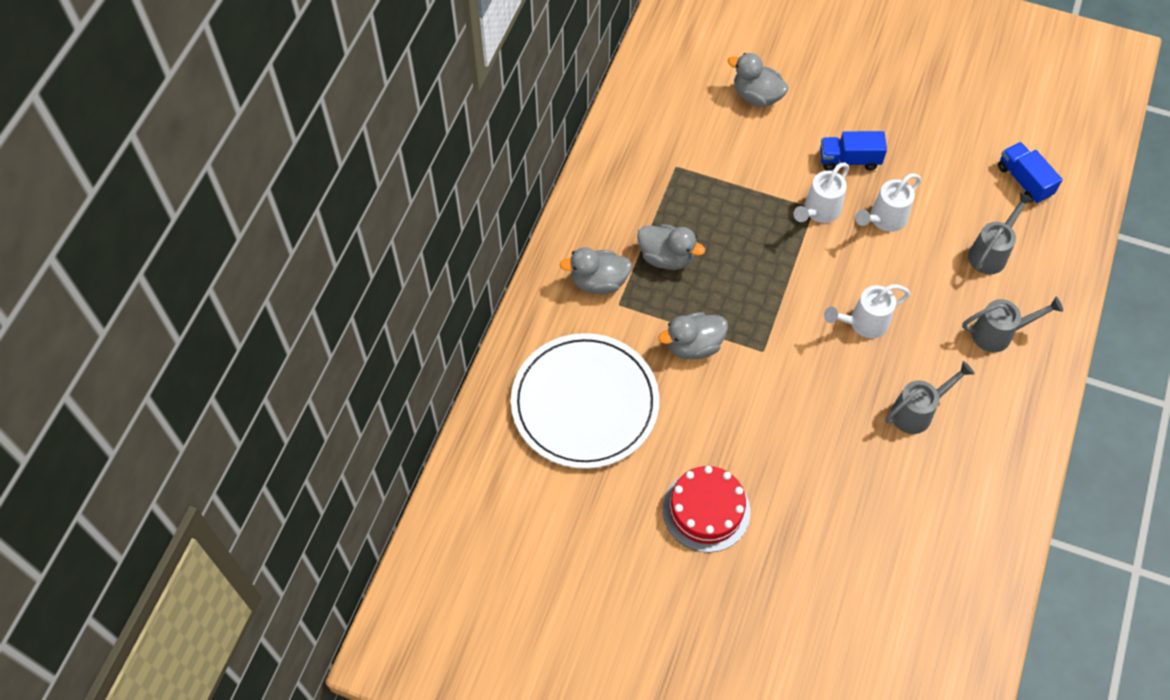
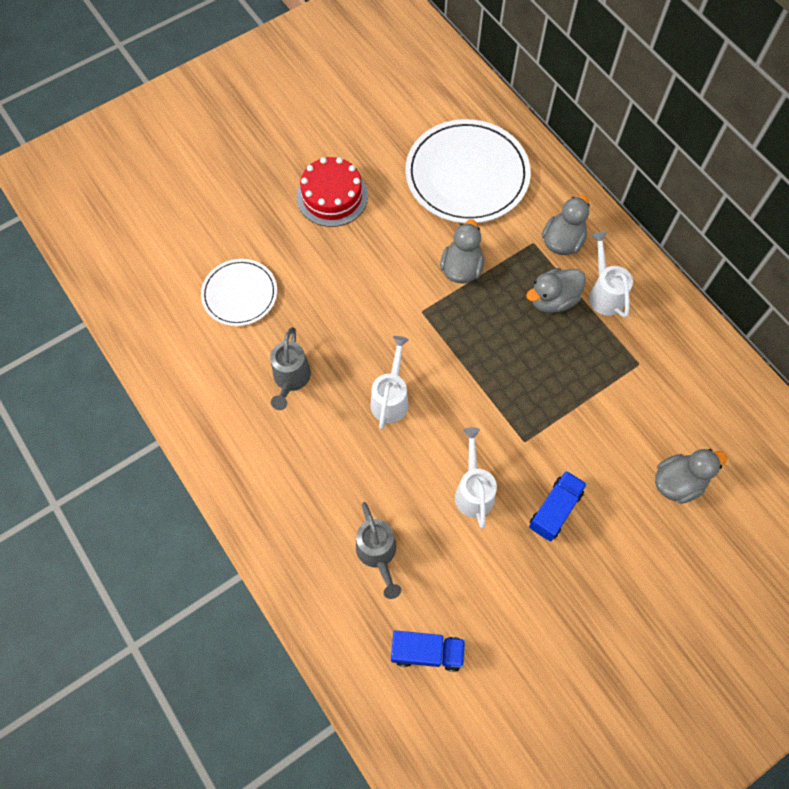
camera: 125 degrees right, 5 degrees up
white watering can [794,163,849,223] -> white watering can moved to [589,232,633,318]
grey watering can [962,297,1063,352] -> none
none -> white plate [201,259,277,326]

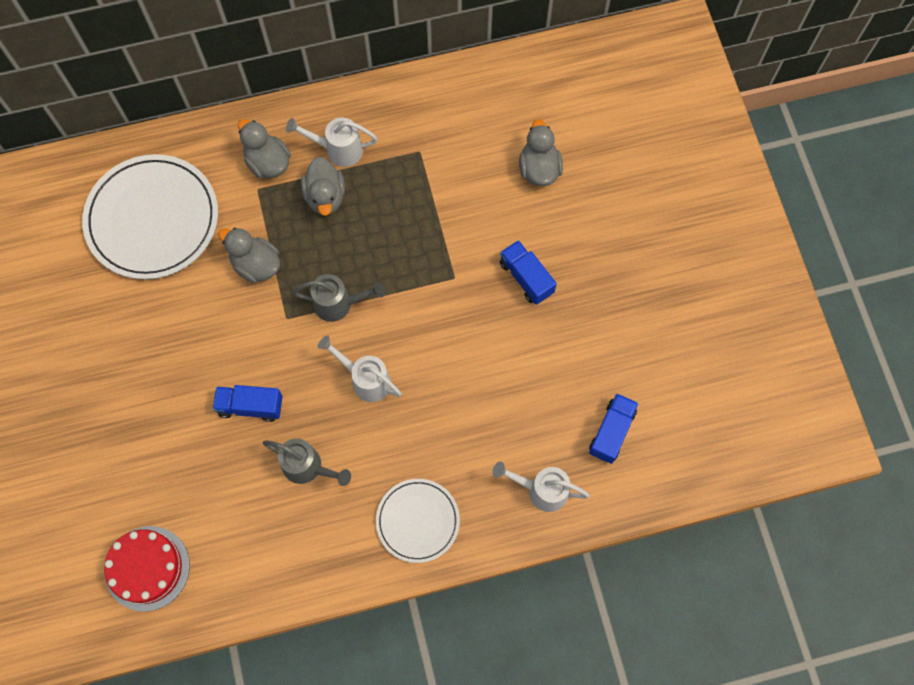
camera: 70 degrees left, 5 degrees up
white plate [201,259,277,326] -> white plate moved to [376,479,460,563]
red cake [297,157,368,227] -> red cake moved to [104,526,190,612]
grey watering can [356,502,401,599] -> grey watering can moved to [292,274,386,322]
white watering can [455,427,497,528] -> white watering can moved to [492,461,590,512]
none -> blue truck [213,385,283,422]

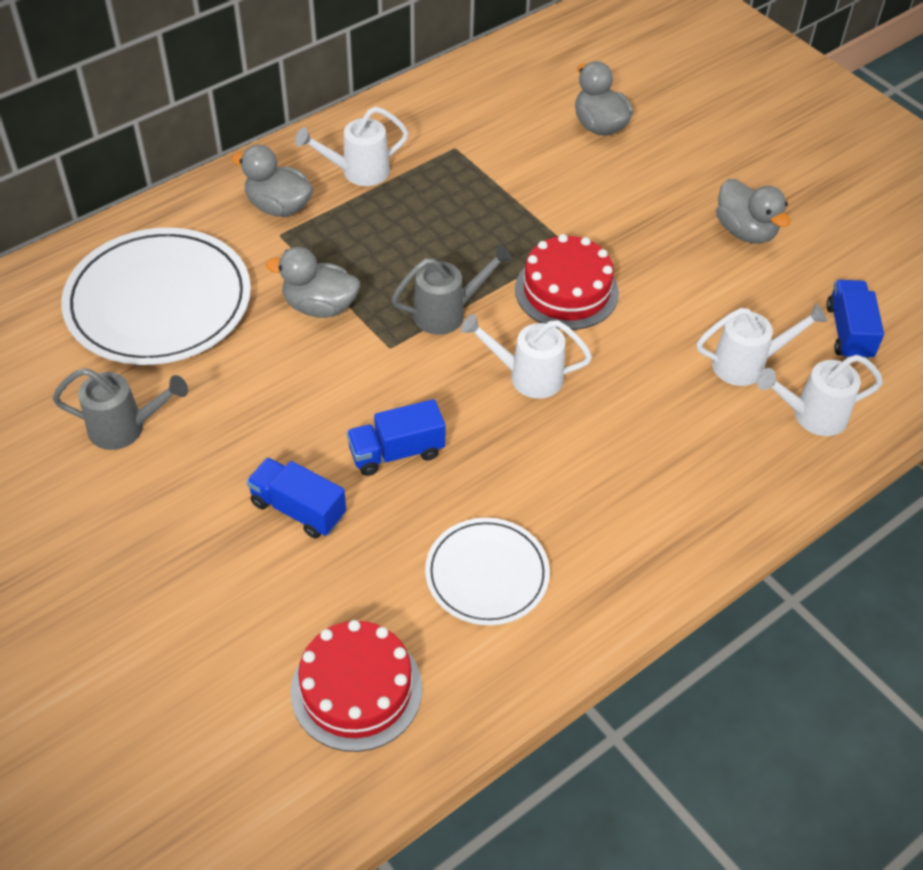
camera: 25 degrees left, 20 degrees down
grey watering can [263,438,351,486] -> grey watering can moved to [53,368,188,450]
grey duck [301,157,345,216] -> grey duck moved to [716,179,790,244]
white plate [376,479,460,563] -> white plate moved to [425,518,550,625]
blue truck [500,240,557,305] -> blue truck moved to [246,457,346,539]
none -> red cake [515,234,619,330]
none -> white watering can [697,303,827,386]

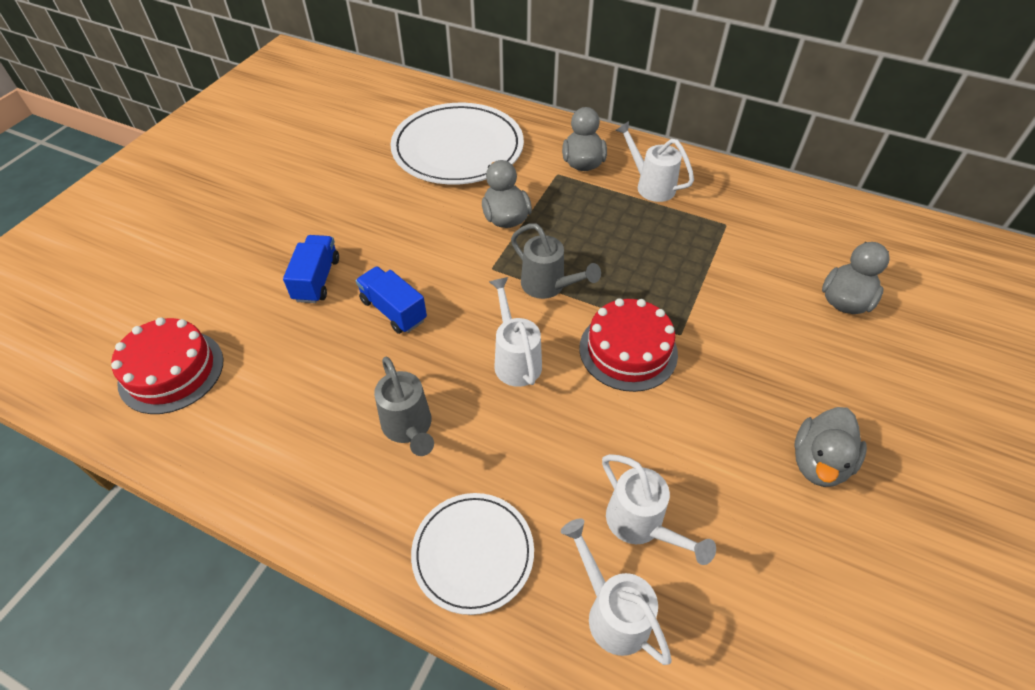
camera: 65 degrees right, 0 degrees up
grey watering can [53,368,188,450] -> grey watering can moved to [374,357,434,456]
white plate [425,518,550,625] -> white plate moved to [411,493,534,615]
blue truck [826,280,884,360] -> none

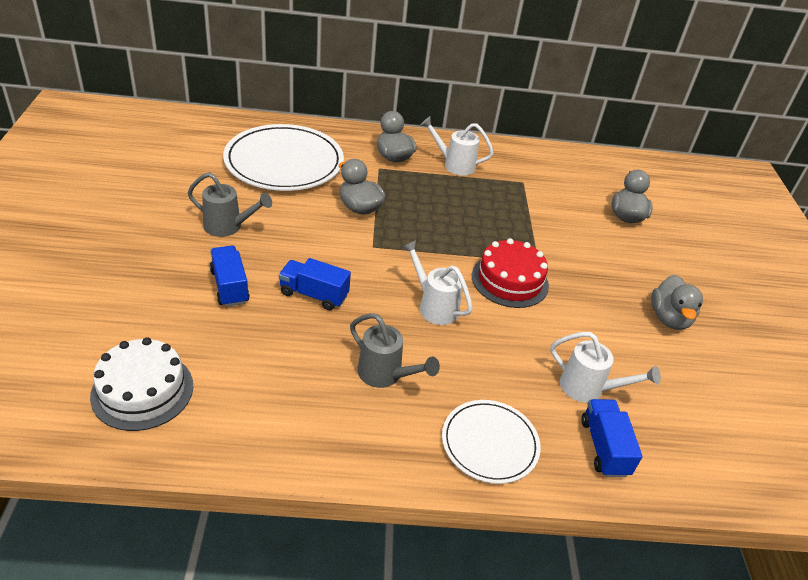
camera: 30 degrees left, 10 degrees down
red cake [111,317,223,414] -> white cake [90,337,193,431]
grey watering can [511,223,601,299] -> grey watering can moved to [187,172,272,237]
white watering can [561,518,672,665] -> blue truck [581,399,643,477]

